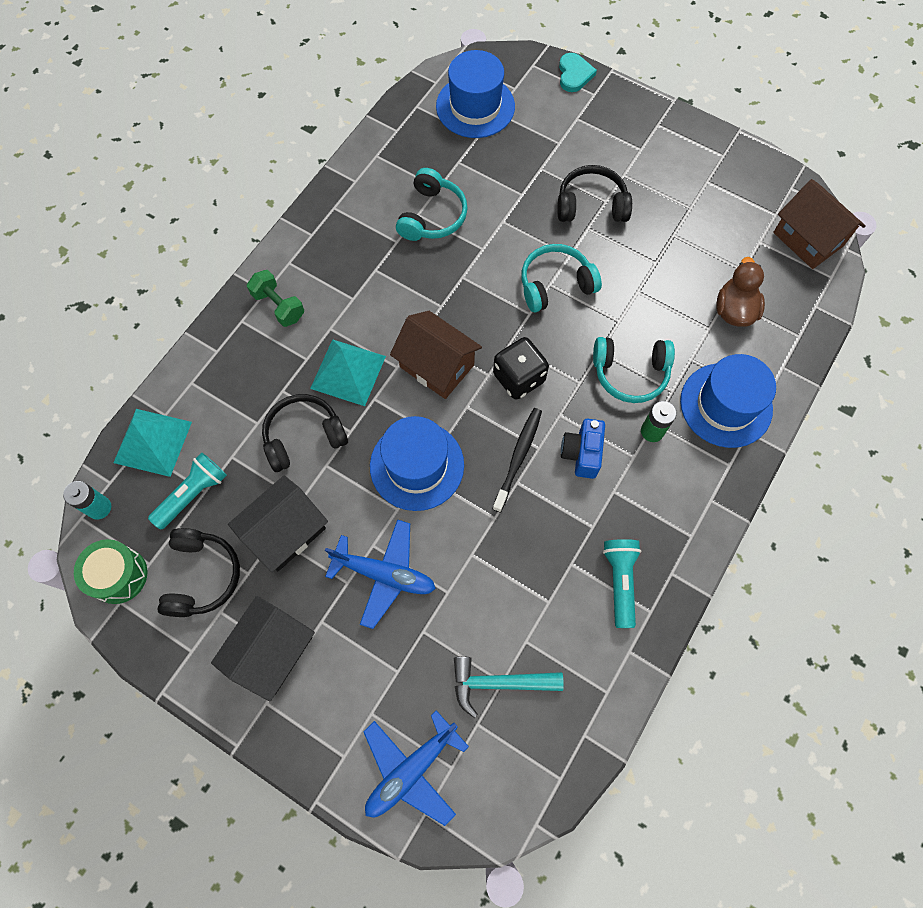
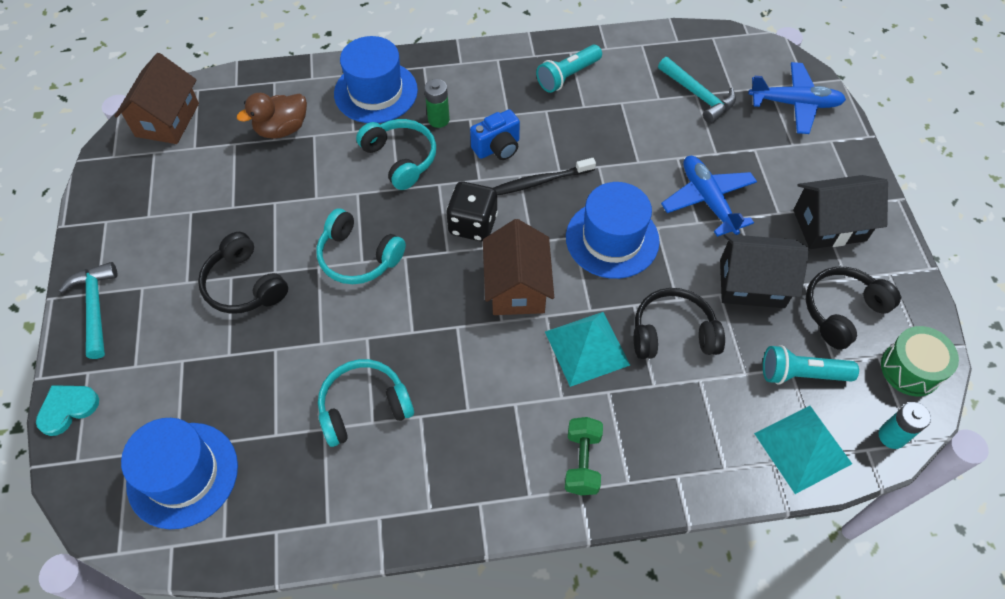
camera: 130 degrees left, 10 degrees down
black headphones [262,394,348,472] -> black headphones turned 150 degrees clockwise [634,288,725,359]
none -> turquoise hammer [59,262,117,359]

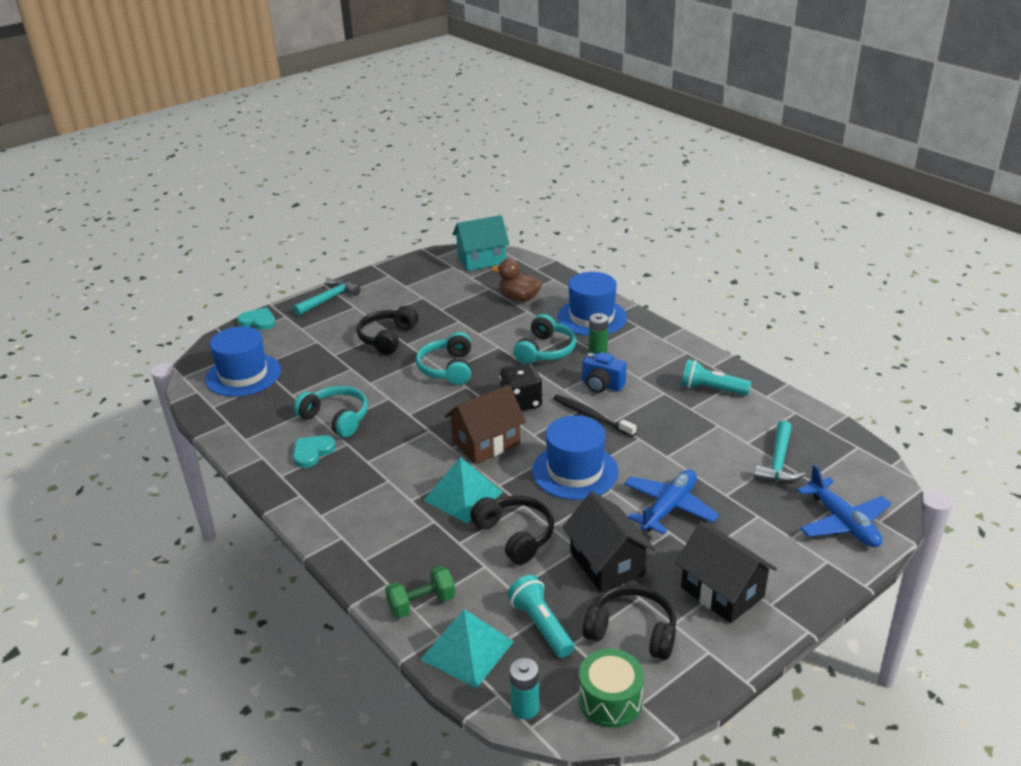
camera: 60 degrees right, 25 degrees down
brown house [115,53,199,144] -> turquoise house [453,215,509,271]
green dumbbell [565,417,603,495] -> green dumbbell moved to [385,566,456,619]
none -> turquoise heart [293,435,336,468]

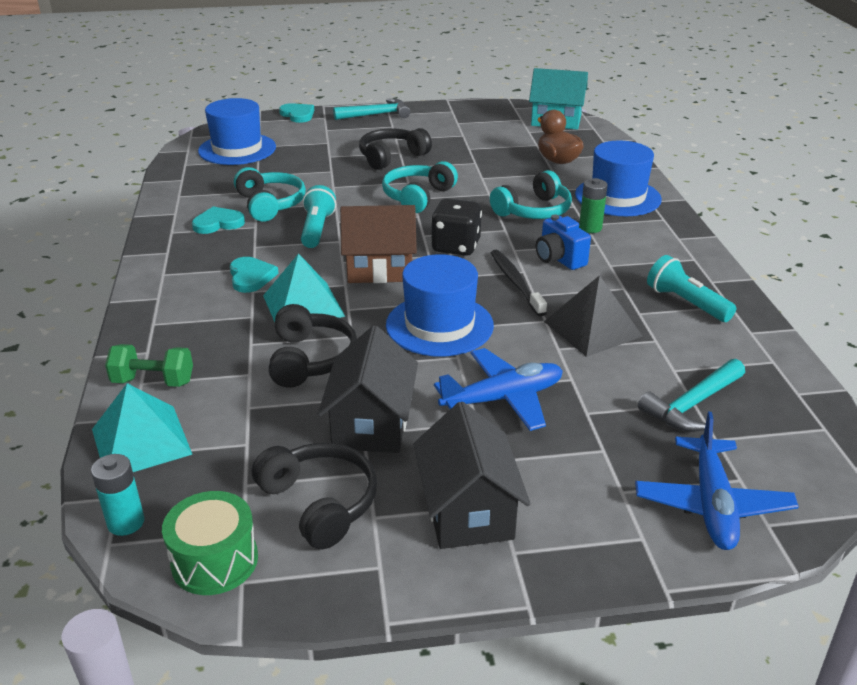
camera: 30 degrees right, 0 degrees up
turquoise flashlight [507,575,574,658] -> turquoise flashlight moved to [301,185,336,248]
none -> turquoise heart [230,257,279,293]
none -> black pyramid [544,275,643,357]

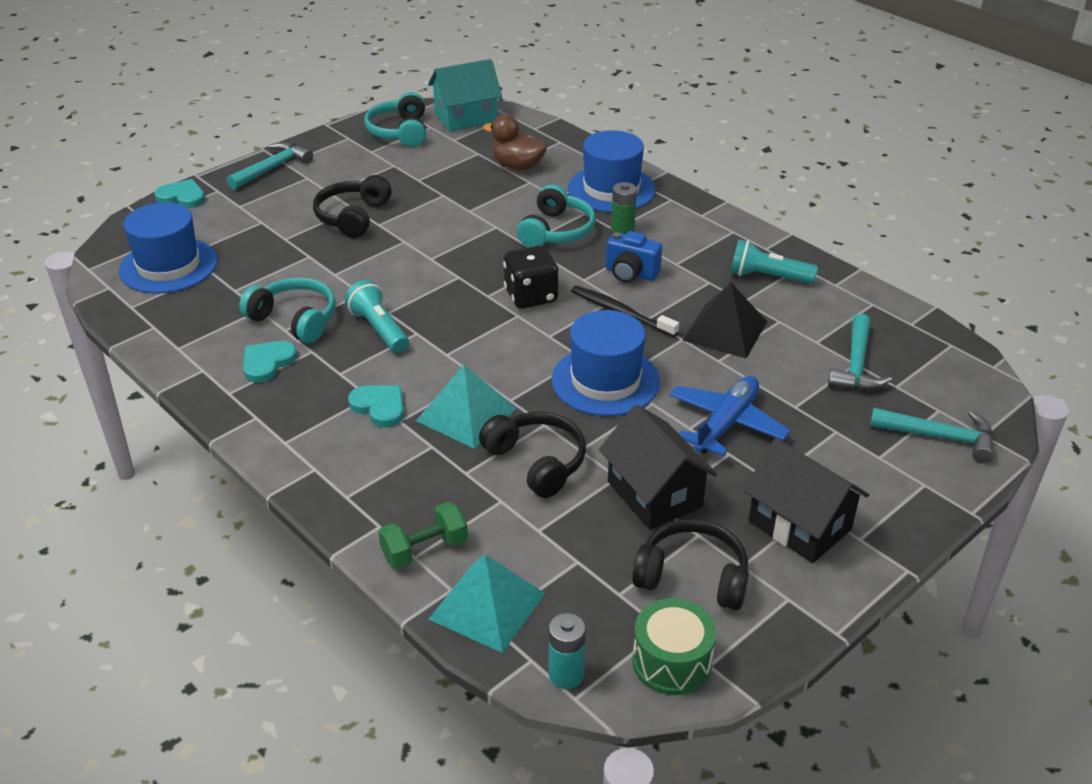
camera: 35 degrees left, 5 degrees up
brown house [340,205,417,283] -> none
turquoise headphones [382,161,458,213] -> turquoise headphones moved to [364,92,426,147]
blue plane [635,412,799,550] -> turquoise hammer [870,408,994,463]

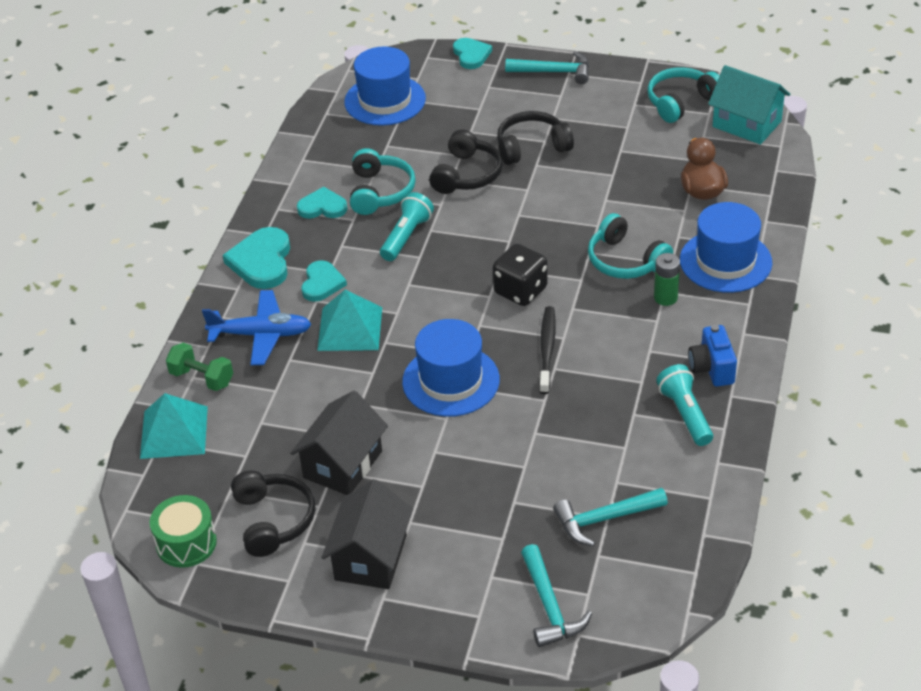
camera: 60 degrees right, 5 degrees up
black headphones [479,412,586,498] -> black headphones moved to [429,129,503,194]
turquoise headphones [517,184,596,247] -> turquoise headphones turned 60 degrees clockwise [588,213,673,279]
turquoise battery [549,613,586,689] -> none
blue camera [606,231,662,283] -> blue camera moved to [688,324,737,386]
blue plane [669,376,790,456] -> blue plane moved to [202,290,311,365]
black pyramid [682,283,767,359] -> none
none -> turquoise heart [223,227,290,289]

